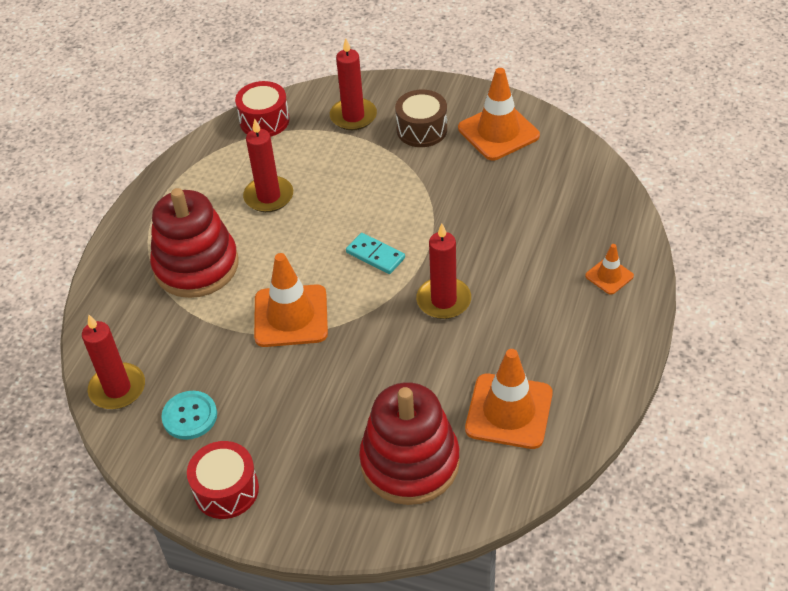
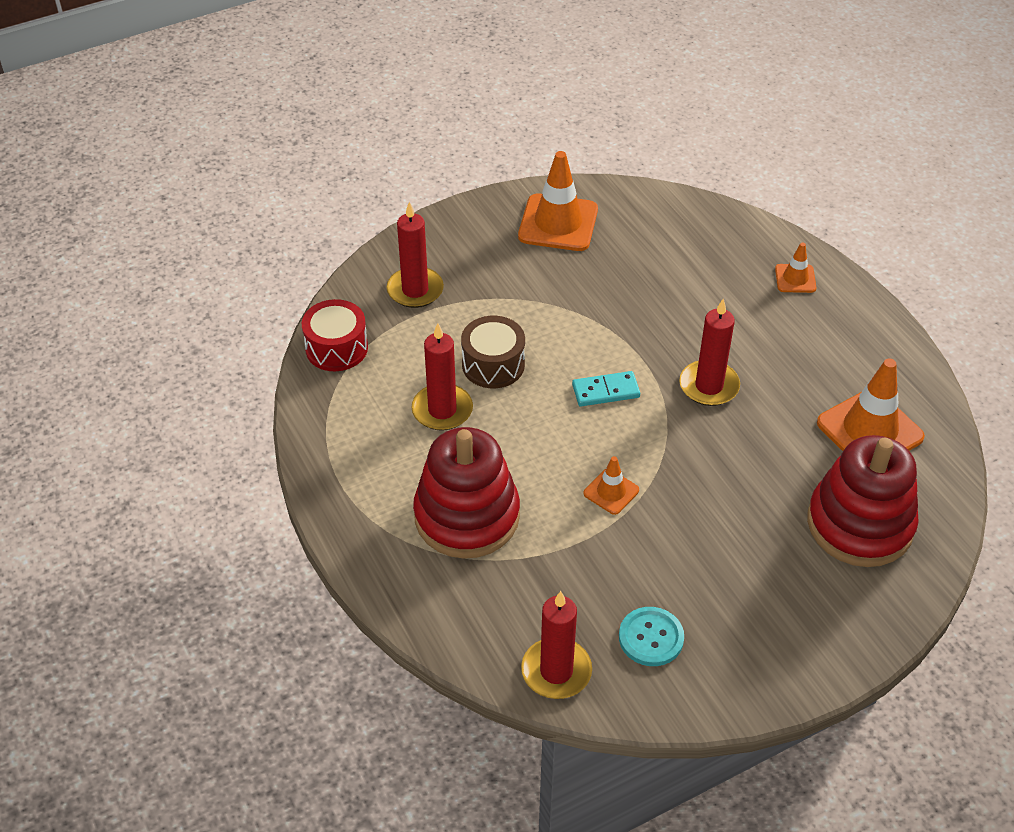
camera: 50 degrees left, 0 degrees up
red drum [187,441,259,519] -> none
orange traffic cone [254,253,328,347] -> orange traffic cone [583,456,639,515], size x0.51
brown drum [395,90,447,147] -> brown drum moved to [461,316,525,388]

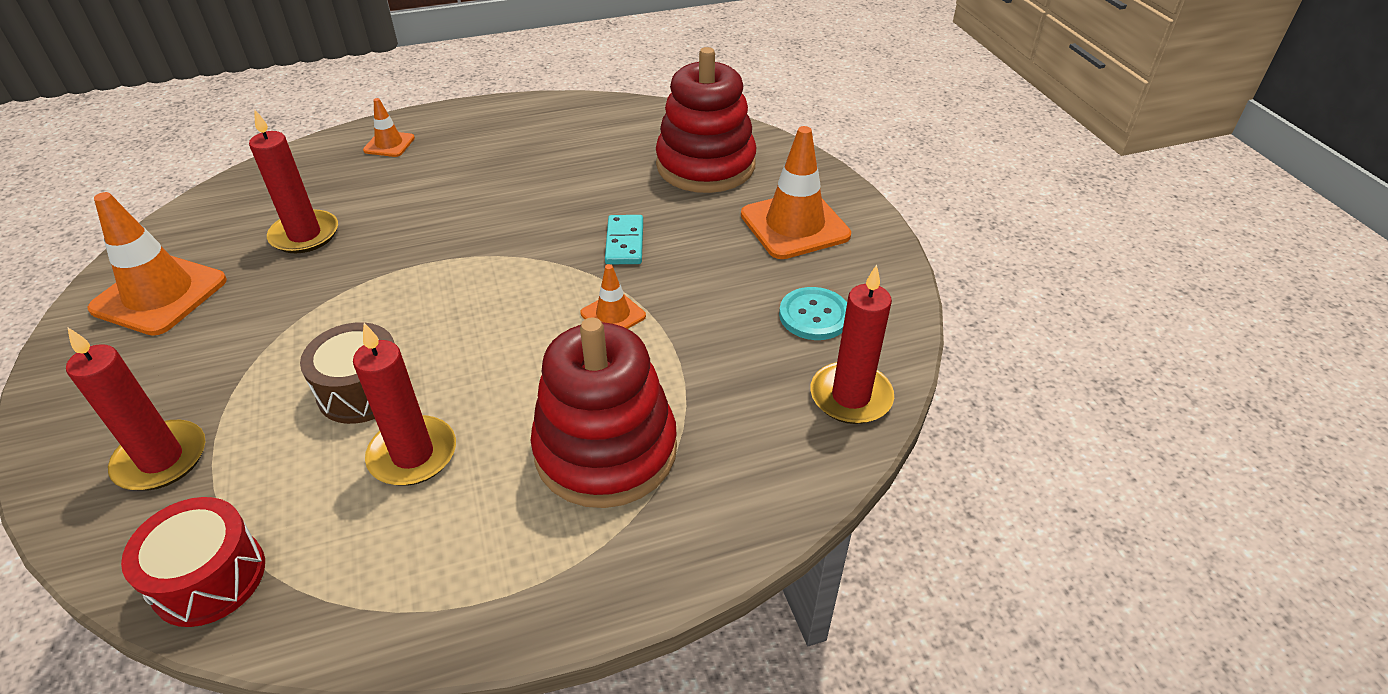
camera: 80 degrees left, 5 degrees down
turquoise domino [572,371,640,406] -> turquoise domino moved to [605,215,643,264]
red candle [679,299,740,406] -> red candle moved to [249,110,338,253]
orange traffic cone [817,358,925,451] -> orange traffic cone moved to [741,126,851,259]

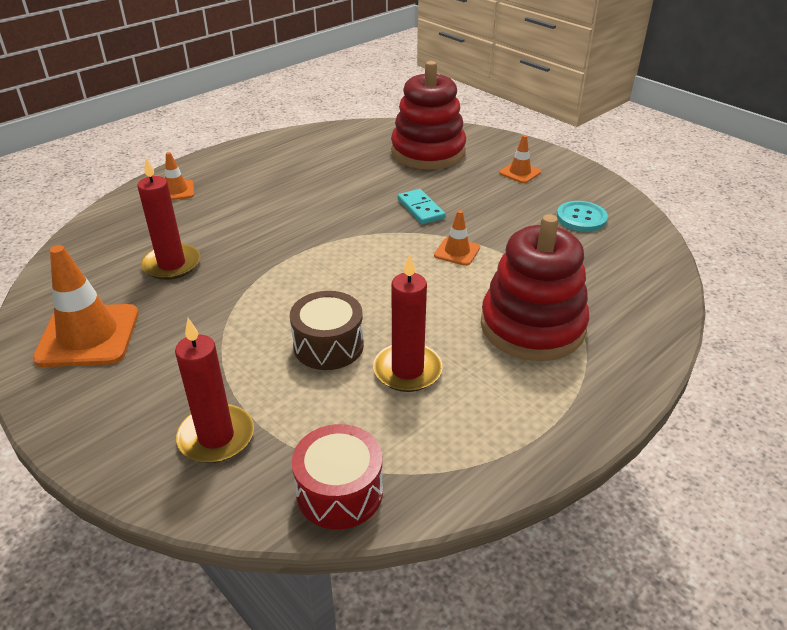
camera: 25 degrees left, 5 degrees down
orange traffic cone [741,126,851,259] -> orange traffic cone [499,135,541,183], size x0.51
red candle [810,265,894,424] -> none

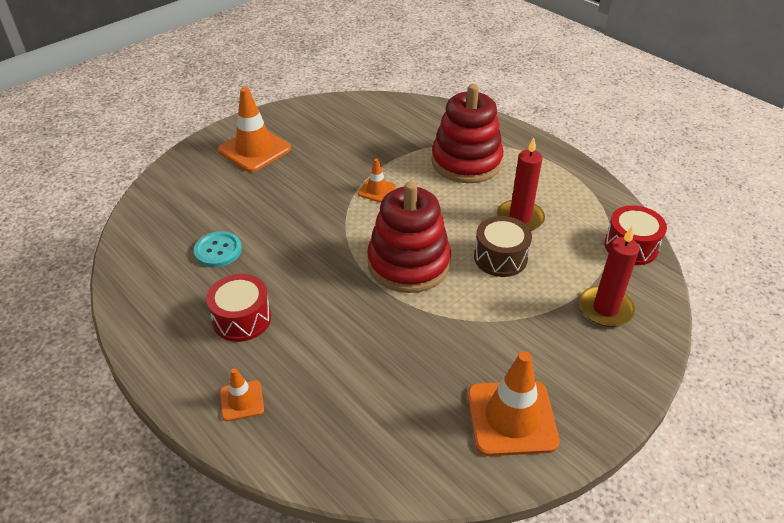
camera: 90 degrees left, 5 degrees up
red candle [137,158,200,280] -> none
red stacking toy [391,61,466,169] -> red stacking toy moved to [367,181,451,293]
turquoise domino [398,189,446,224] -> none
orange traffic cone [499,135,541,183] -> orange traffic cone [218,87,291,172], size x1.94
turquoise button [557,201,608,232] -> turquoise button moved to [194,231,242,267]
none -> red drum [206,274,271,342]

